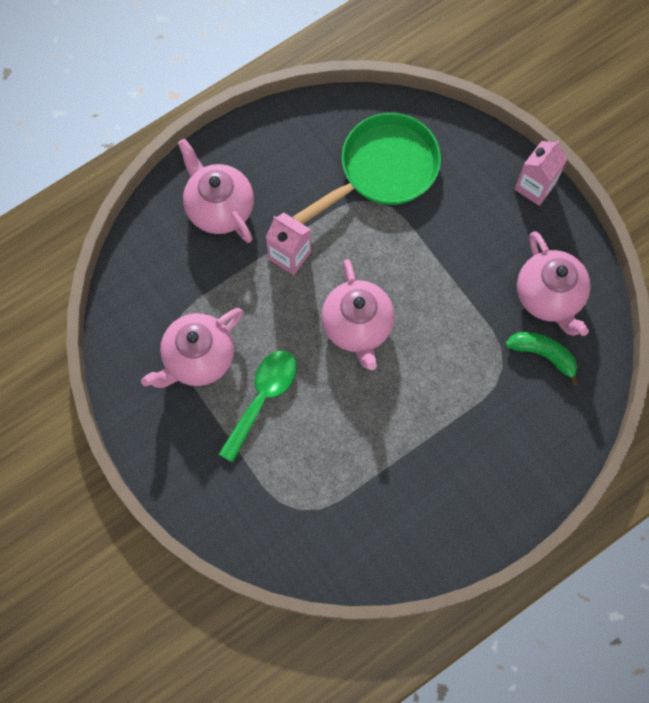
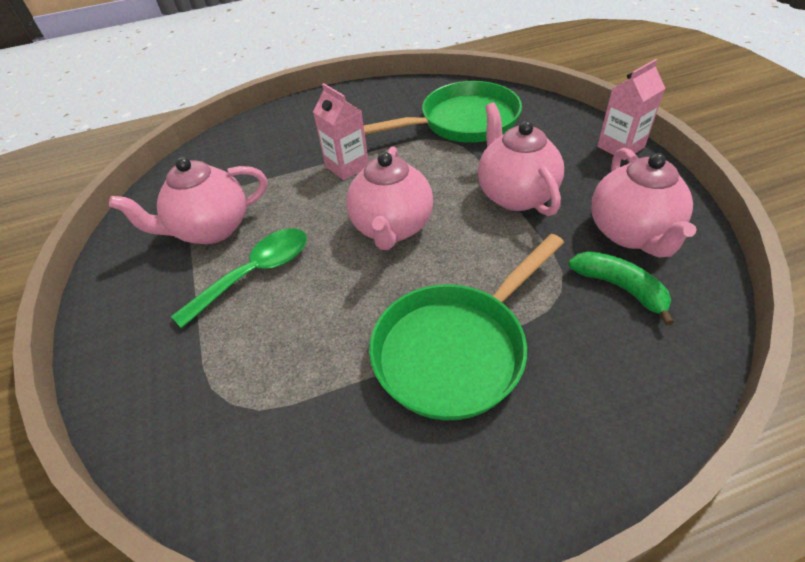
camera: 20 degrees right, 25 degrees down
pink teapot [178,139,254,243] -> pink teapot moved to [478,103,564,216]
none -> green pan [369,234,564,420]

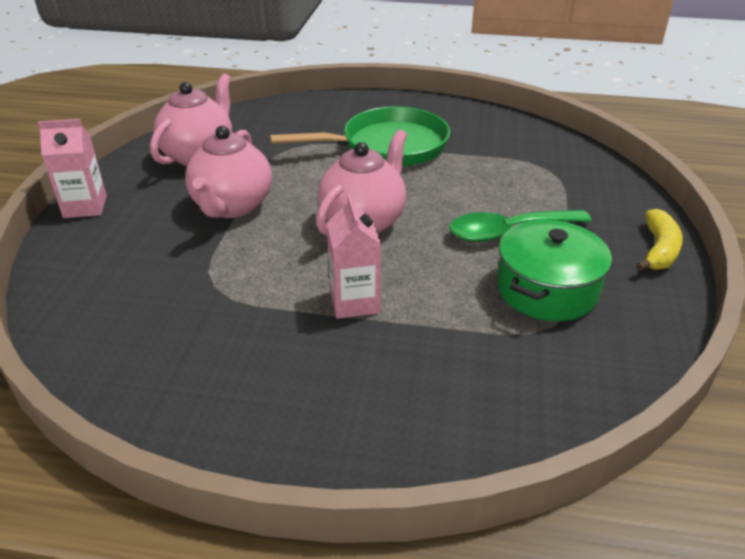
camera: 155 degrees left, 10 degrees down
pink teapot [109,157,267,244] -> green pot [497,220,612,321]
green pan [363,81,522,143] -> none
green banana [568,251,674,326] -> none
none -> yellow banana [636,209,683,271]

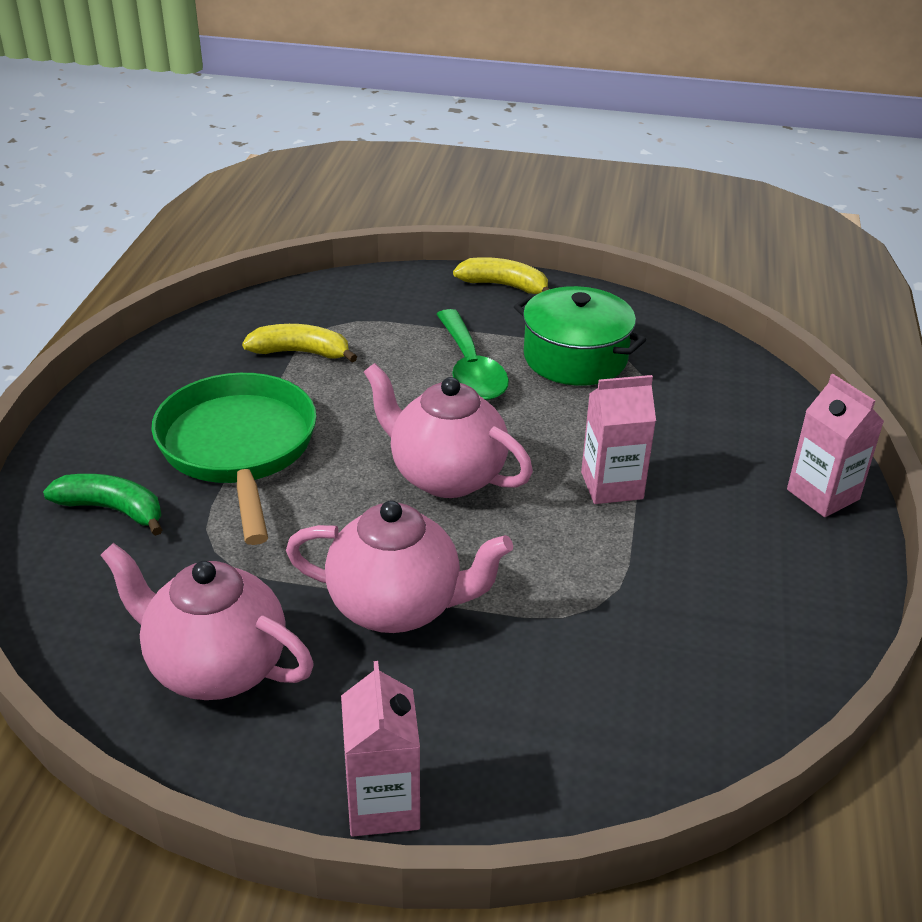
camera: 90 degrees left, 0 degrees up
none -> green banana [43,474,162,536]
none -> yellow banana [242,324,357,362]
none -> pink carton [787,374,884,517]

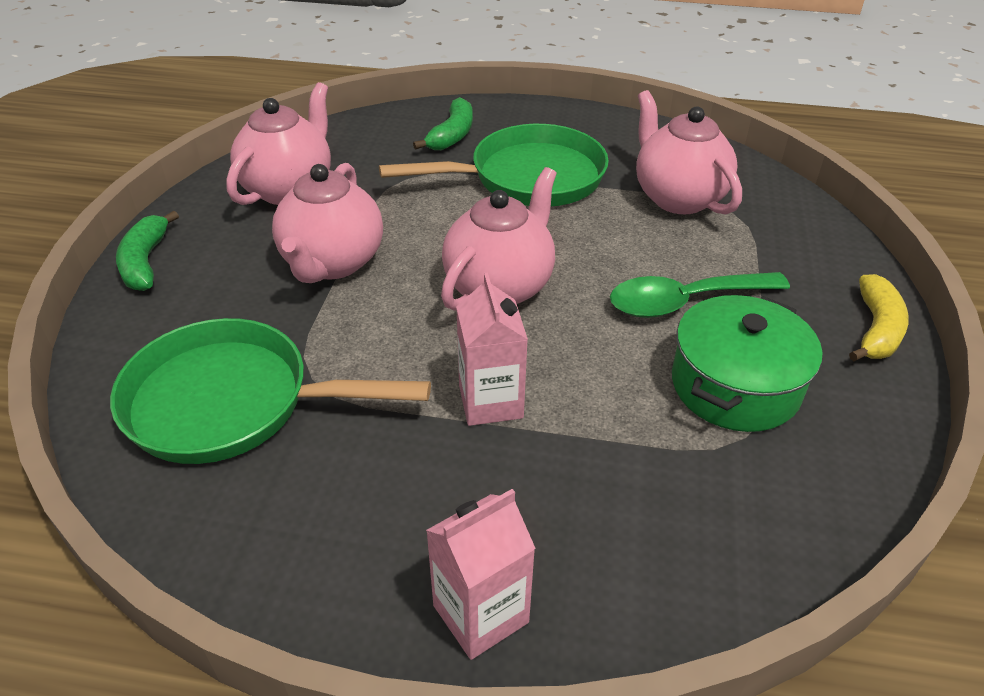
camera: 90 degrees right, 5 degrees up
yellow banana [242,324,357,362] -> pink teapot [636,90,742,214]
pink carton [341,661,420,837] -> green banana [116,211,179,291]
none -> green pan [110,318,431,464]

